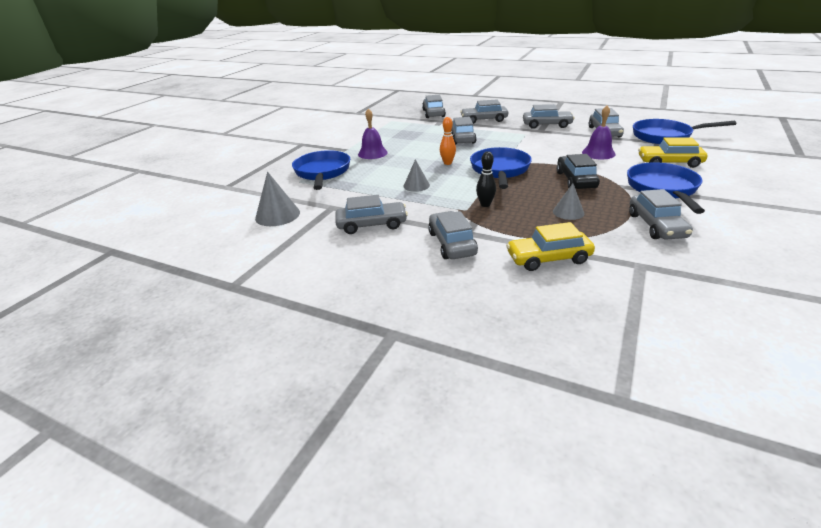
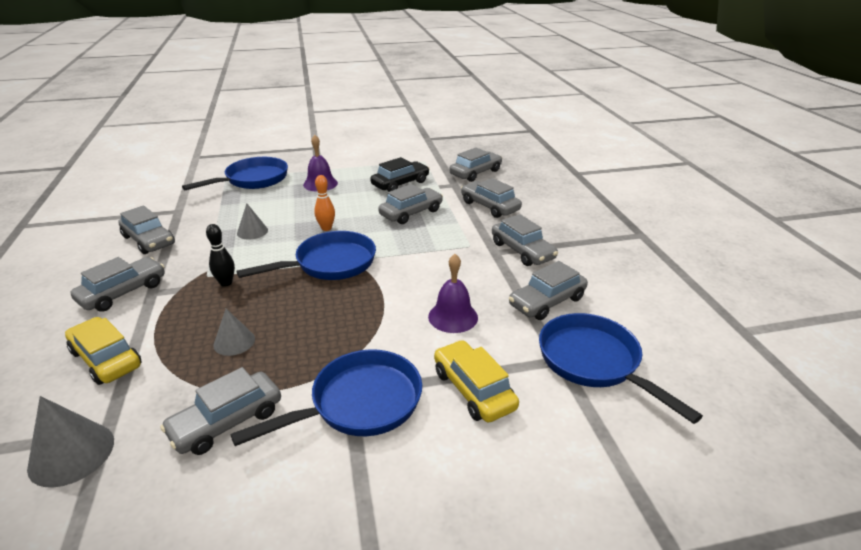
camera: 50 degrees right, 0 degrees up
grey cone [255,172,300,226] -> grey cone moved to [27,396,114,487]
black car [557,154,600,189] -> black car moved to [371,157,429,192]

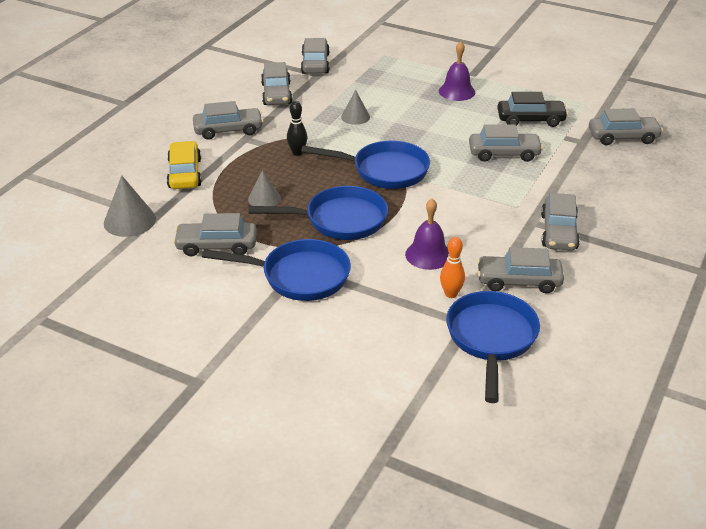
camera: 40 degrees right, 5 degrees up
blue pan [182,157,288,190] -> blue pan moved to [249,186,388,240]
orange bowling pin [314,175,335,231] -> orange bowling pin moved to [440,237,465,298]
yellow car [434,340,519,423] -> none
grey car [461,178,522,218] -> grey car moved to [301,38,330,74]

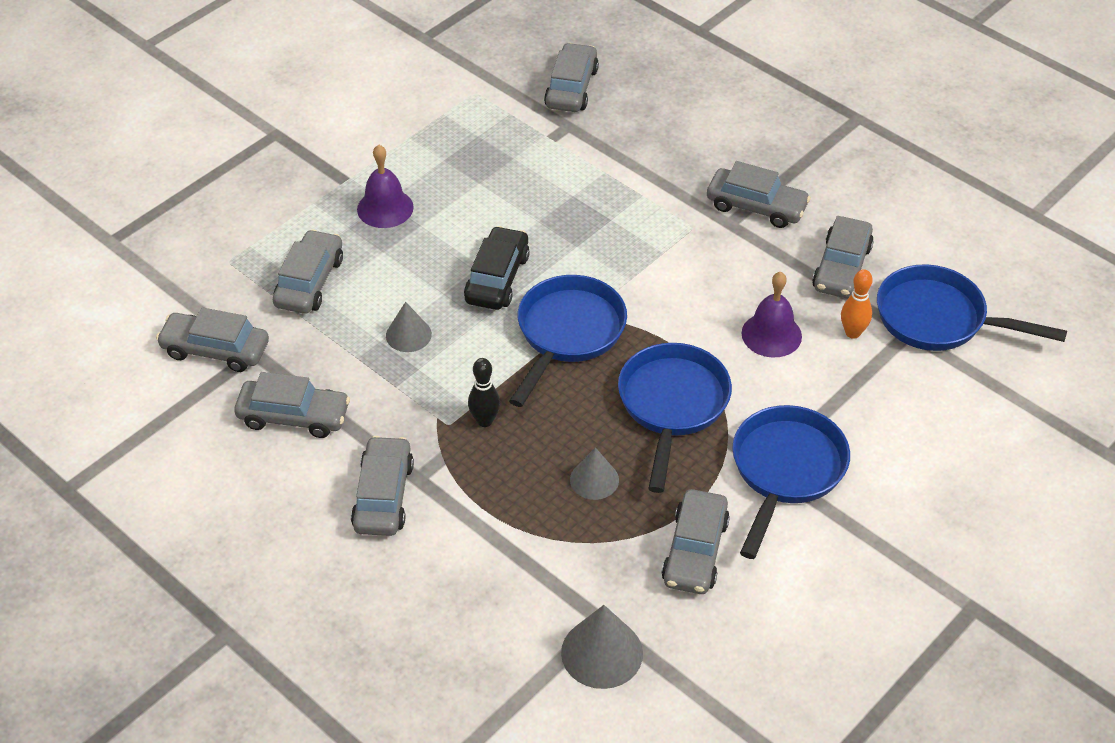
camera: 75 degrees left, 10 degrees up
yellow car [167,141,202,189] -> none
grey car [469,124,543,162] -> grey car moved to [273,229,343,314]
black car [497,92,568,127] -> black car moved to [464,226,530,310]

